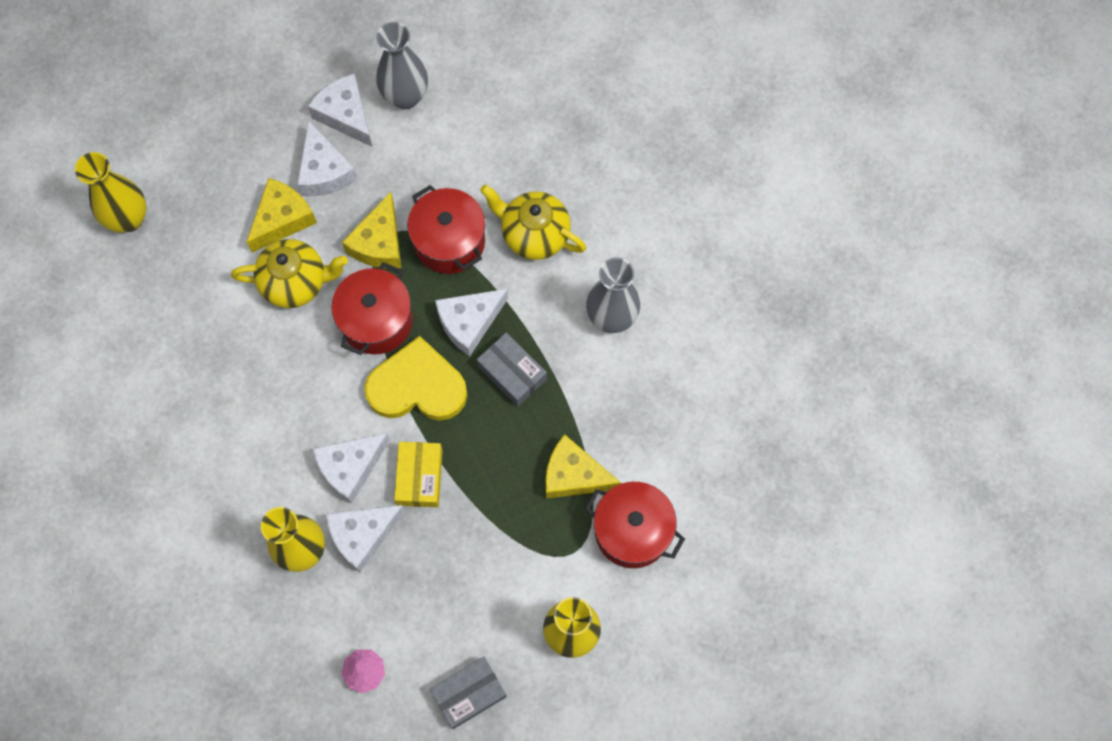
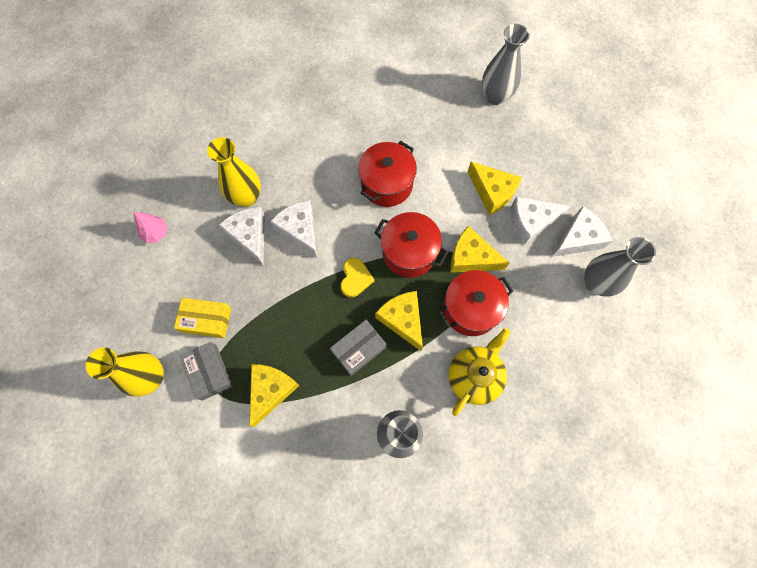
camera: 95 degrees right, 0 degrees up
yellow vase [75,152,147,233] -> grey vase [482,24,530,105]
yellow teapot [231,239,348,308] -> none
yellow heart [364,336,467,421] -> yellow heart [340,258,375,297], size x0.53
yellow box [394,442,443,507] -> yellow box moved to [174,298,231,338]
grey box [430,657,507,729] -> grey box moved to [180,342,233,401]
white cheese [435,289,508,357] -> yellow cheese [375,291,423,351]
red pot [585,482,685,568] -> red pot moved to [358,141,417,207]

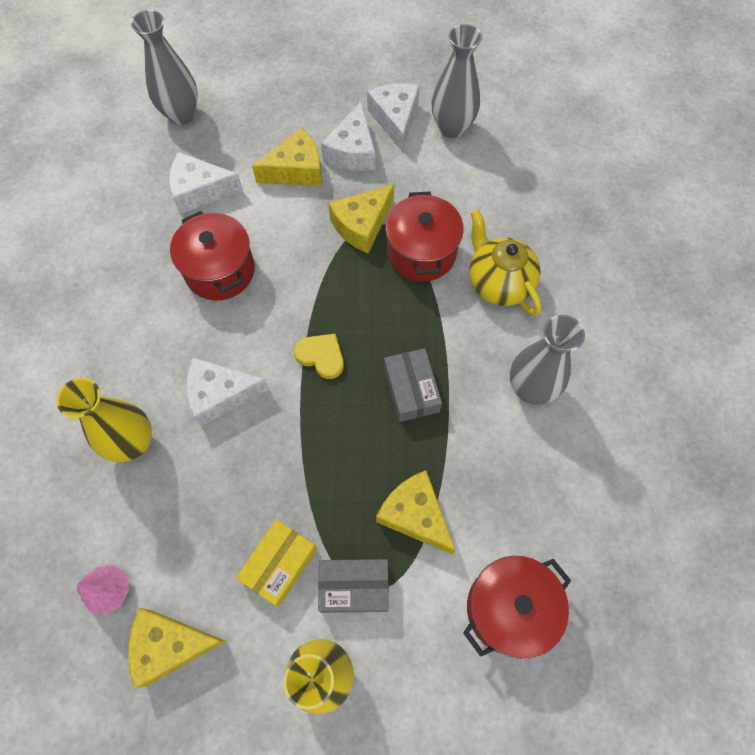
camera: 65 degrees left, 5 degrees down
white cheese [219,207,265,264] -> white cheese moved to [169,152,243,214]
red pot [374,212,448,278] -> red pot moved to [463,556,571,659]
yellow cheese [375,291,423,351] -> yellow cheese moved to [128,608,227,689]

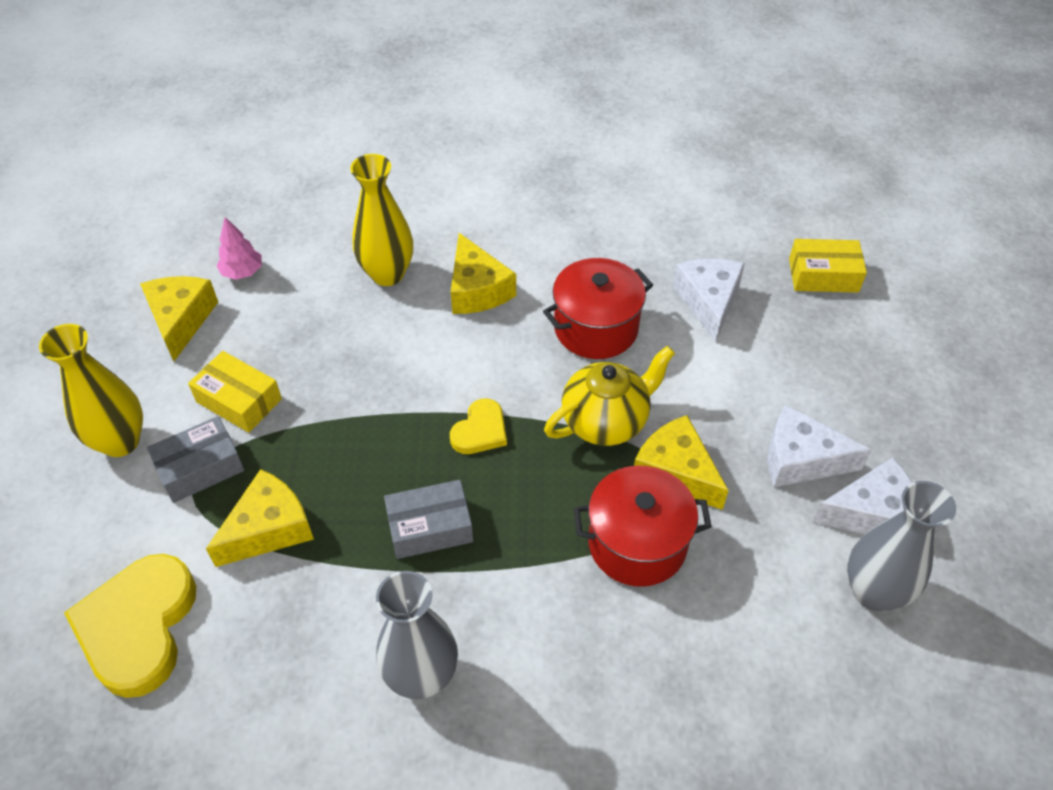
camera: 90 degrees right, 15 degrees down
grey vase [131,10,198,125] -> yellow box [789,239,867,293]
white cheese [186,357,269,426] -> none
yellow cheese [252,128,322,186] -> yellow cheese moved to [451,233,516,314]
grey box [318,559,389,613] -> grey box turned 60 degrees clockwise [147,416,244,503]
red pot [463,556,571,659] -> yellow heart [64,554,196,698]
yellow teapot [469,210,542,316] -> yellow teapot moved to [544,346,675,446]

